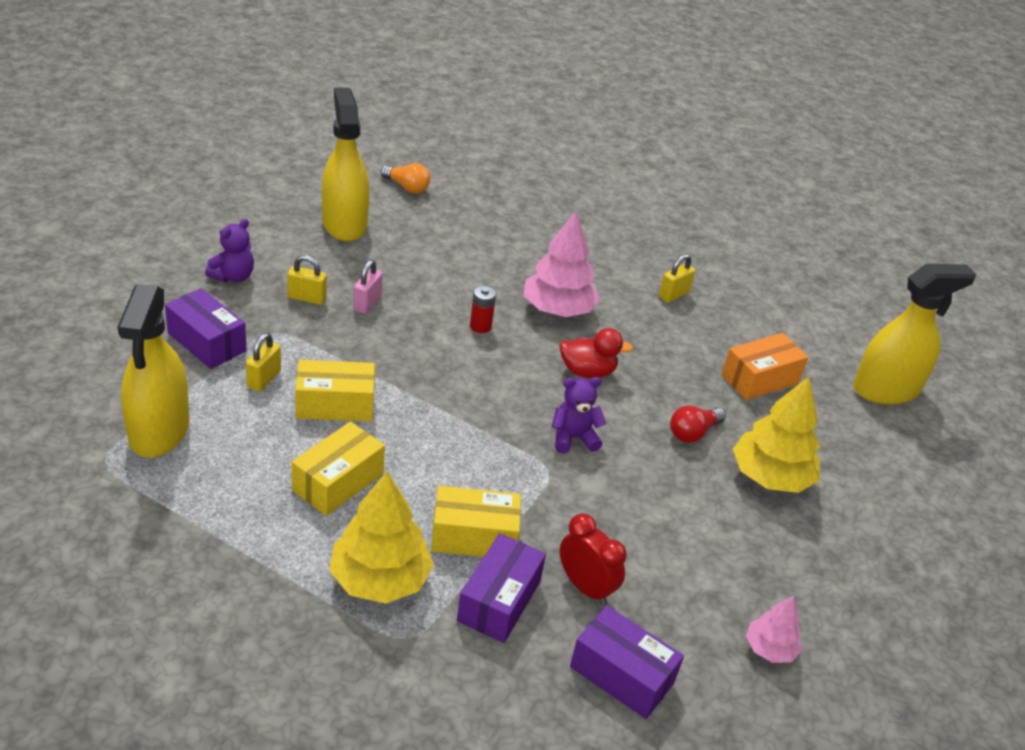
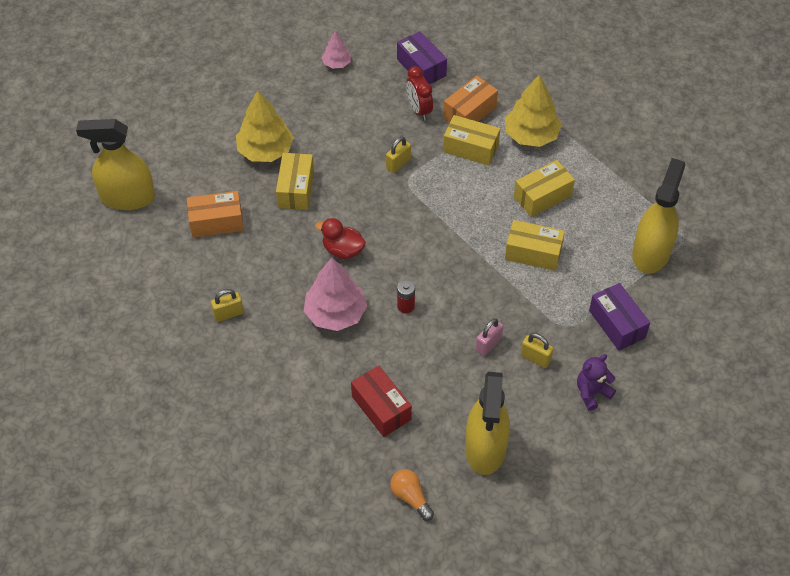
camera: 155 degrees left, 15 degrees up
yellow padlock [246,333,281,392] -> yellow padlock moved to [386,137,411,173]
purple box [457,533,546,643] -> orange box [443,76,498,122]
purple teddy bear [552,377,606,453] -> none
red light bulb [670,405,726,443] -> yellow box [276,153,314,210]
none -> red box [351,366,412,437]

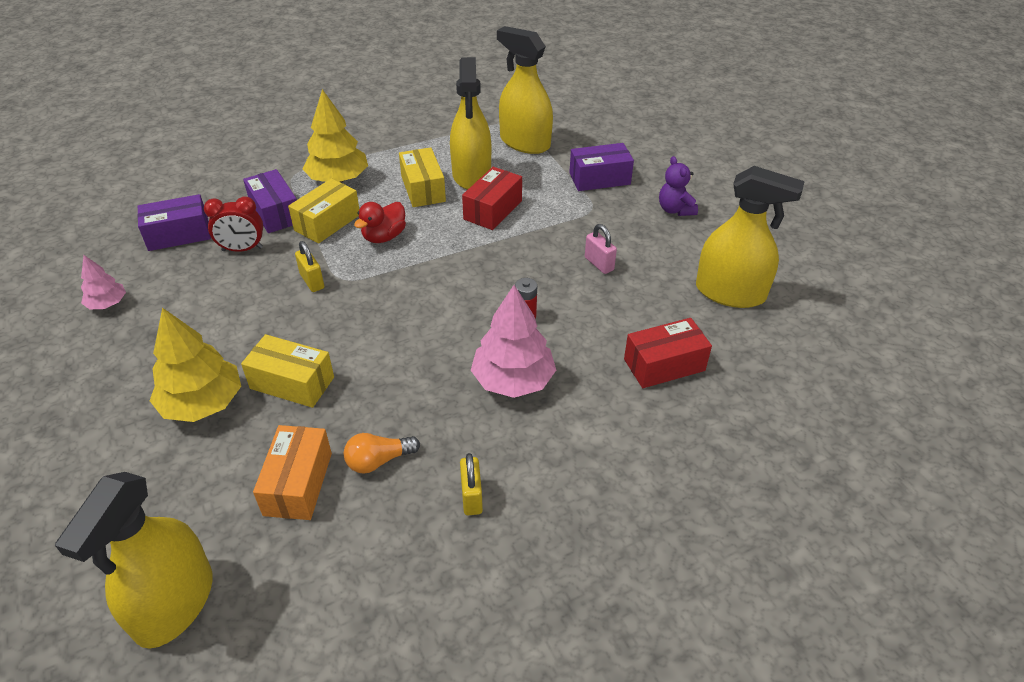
camera: 75 degrees left, 10 degrees down
red duck [315,218,366,259] -> red duck moved to [354,202,406,243]
orange light bulb [390,469,434,521] -> orange light bulb moved to [344,433,420,474]
orange box [443,76,498,122] -> purple box [243,169,297,233]
yellow box [505,220,565,271] -> red box [462,167,522,230]
yellow padlock [521,333,554,368] -> none
none -> yellow spray bottle [450,57,491,190]

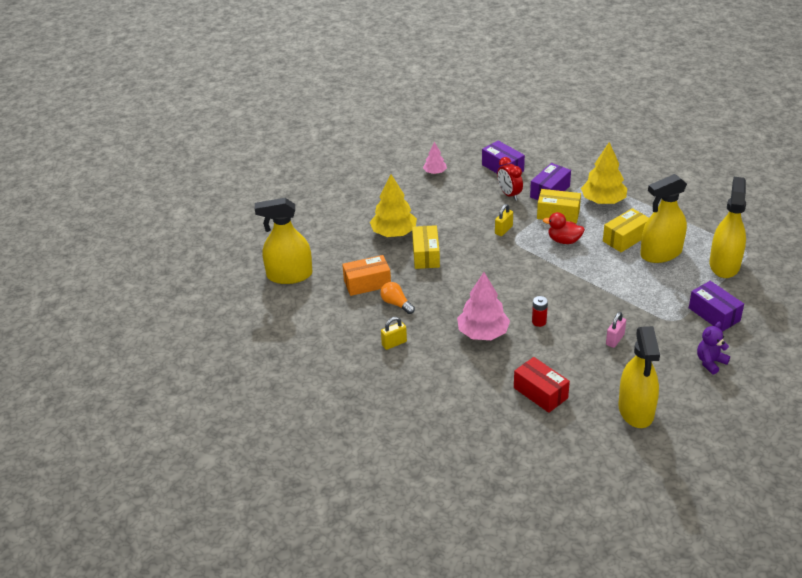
camera: 70 degrees right, 5 degrees down
red box [462,167,522,230] -> none

